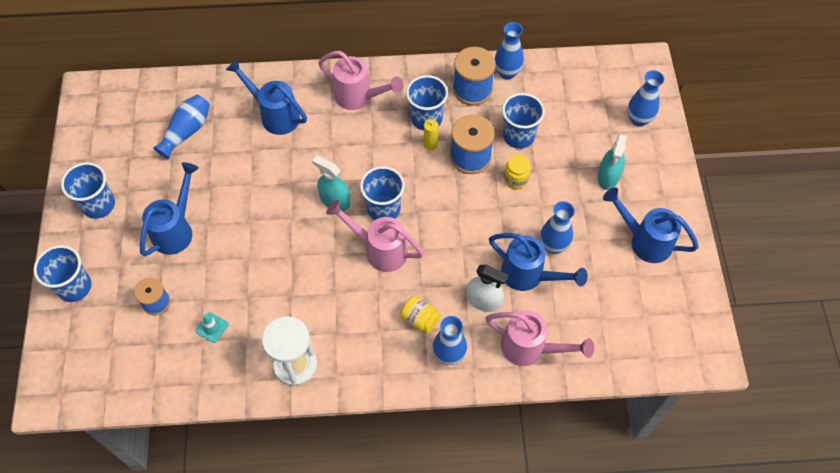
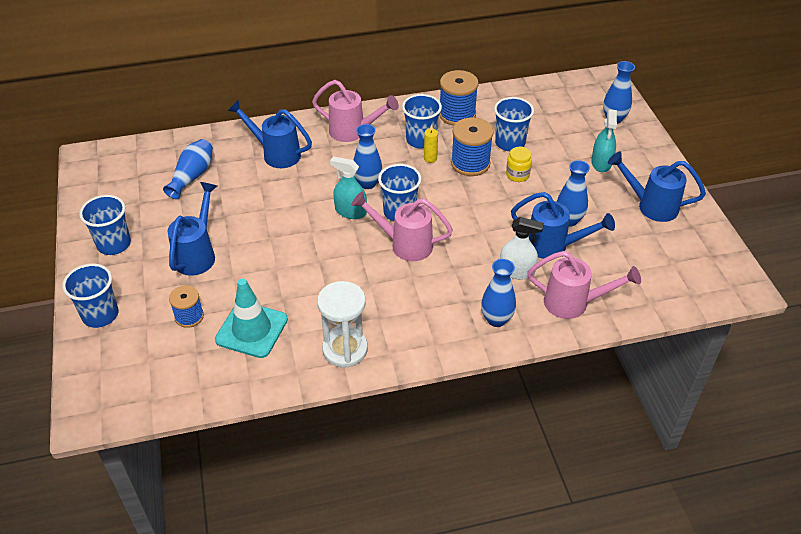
camera: 10 degrees left, 15 degrees down
turquoise traffic cone [196,313,228,343] -> turquoise traffic cone [215,279,288,358], size x2.22
yellow jar [400,295,441,334] -> none
blue vase [494,22,524,80] -> blue vase moved to [354,124,382,189]

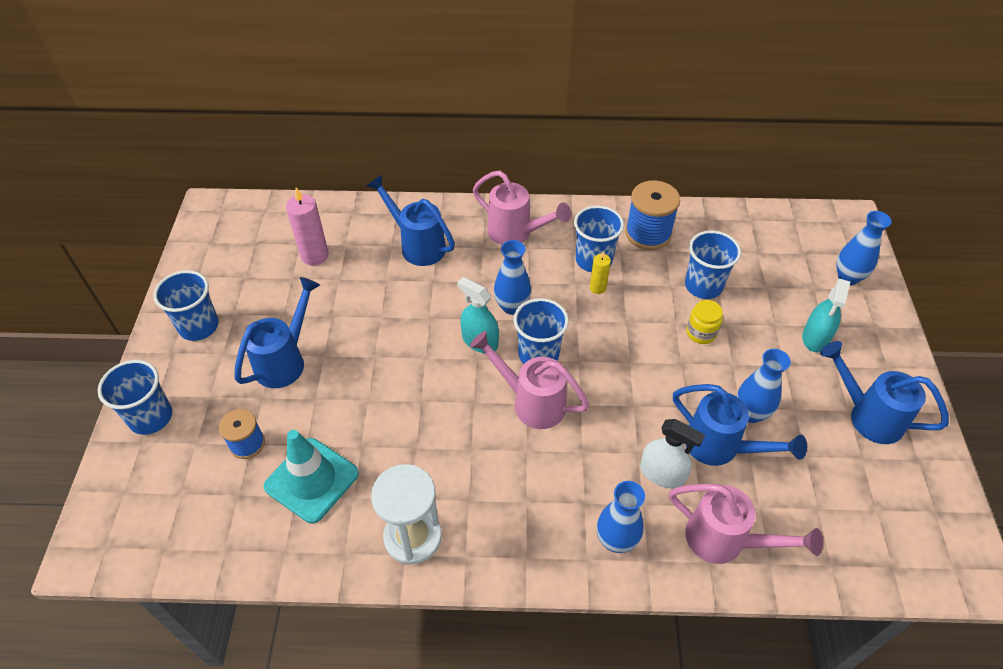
camera: 15 degrees right, 5 degrees up
blue vase [163,139,213,199] -> pink candle [286,187,329,265]
blue spool [451,117,494,176] -> none

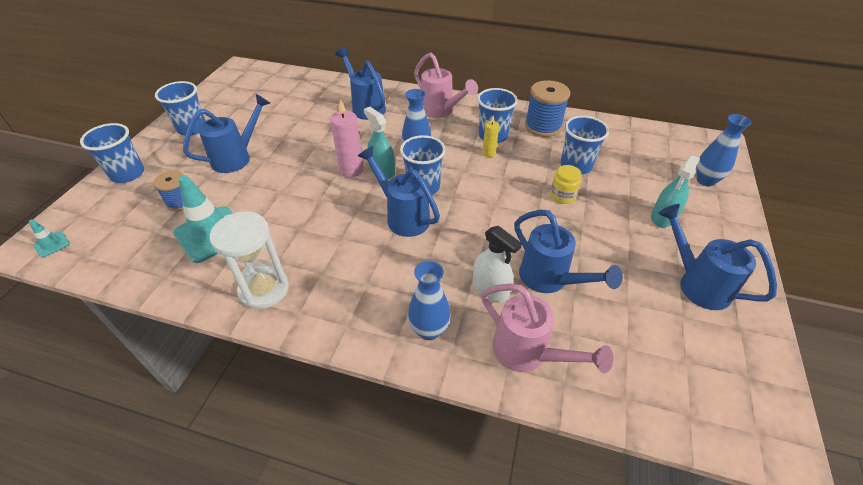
camera: 15 degrees right, 5 degrees down
pink candle [286,187,329,265] -> pink candle moved to [330,99,364,177]
pink watering can [470,331,589,429] -> blue watering can [358,146,440,237]
blue vase [736,349,791,423] -> none
none -> turquoise traffic cone [29,219,70,258]

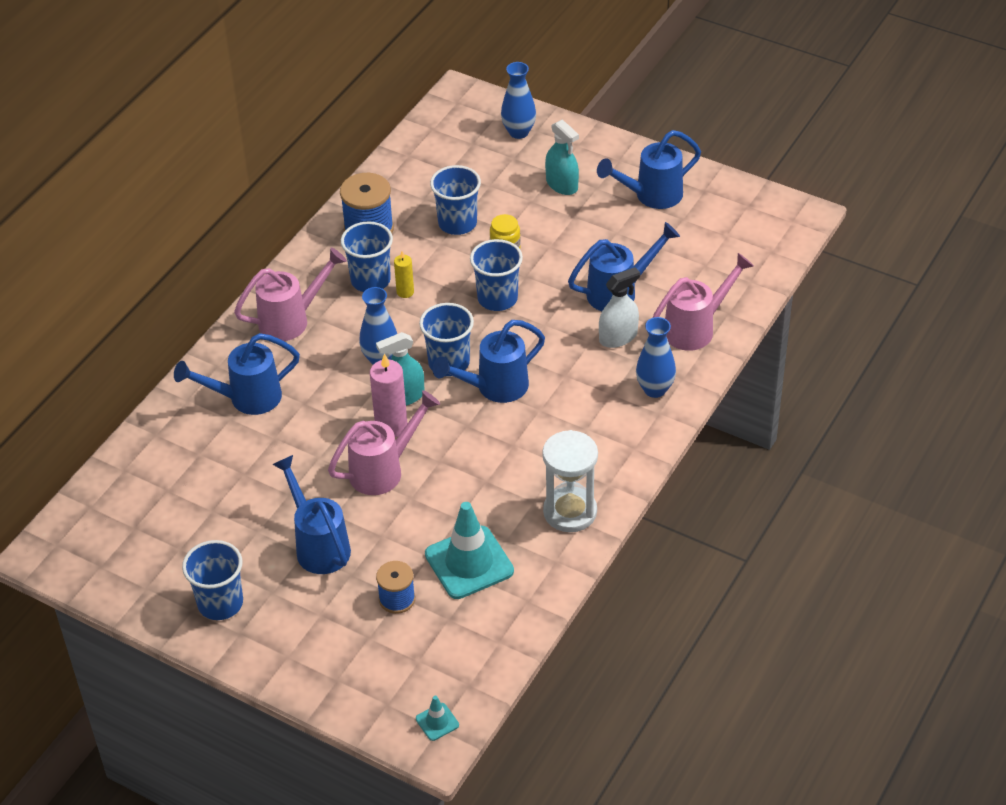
camera: 75 degrees left, 0 degrees up
blue cup [80,123,144,183] -> blue cup moved to [470,239,523,311]
none -> pink watering can [328,390,440,495]

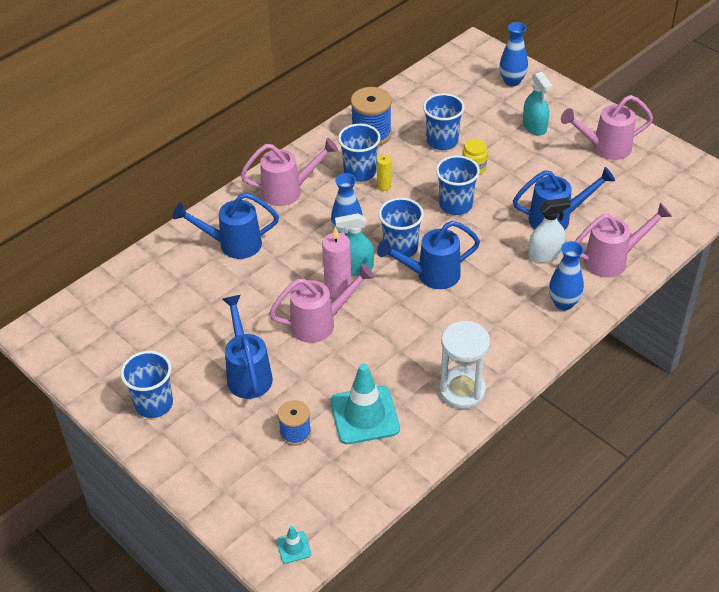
camera: 15 degrees right, 0 degrees up
blue watering can [597,130,701,209] -> pink watering can [561,95,653,160]

